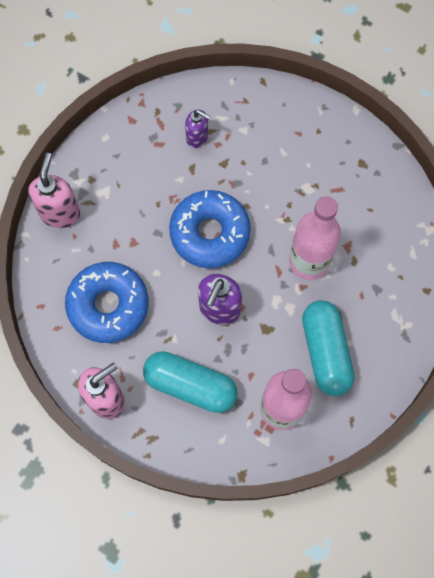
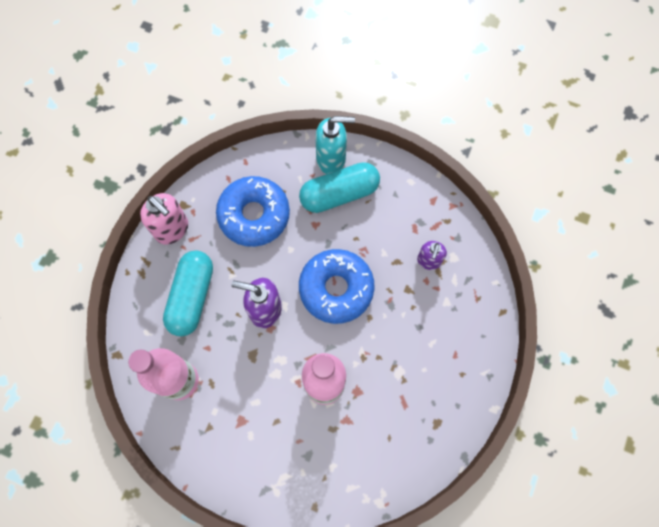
camera: 80 degrees right, 0 degrees up
pink soap dispenser [28,153,80,228] -> turquoise soap dispenser [315,116,355,174]
turquoise capsule [302,300,354,396] -> turquoise capsule moved to [299,162,380,213]

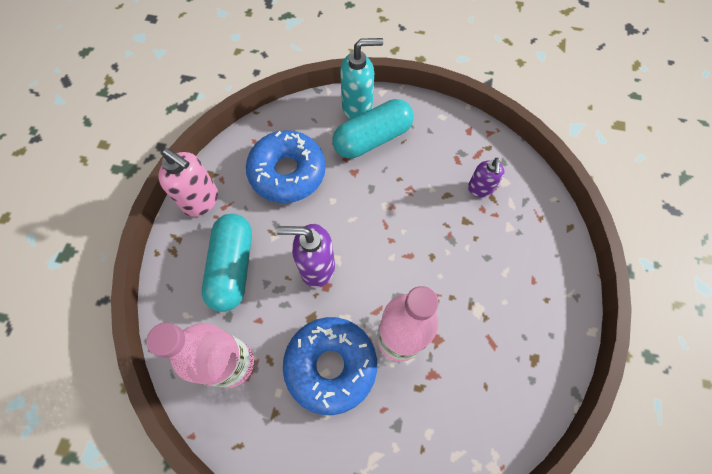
camera: 10 degrees left, 5 degrees down
blue donut [299,249,375,324] -> blue donut moved to [283,317,377,415]

